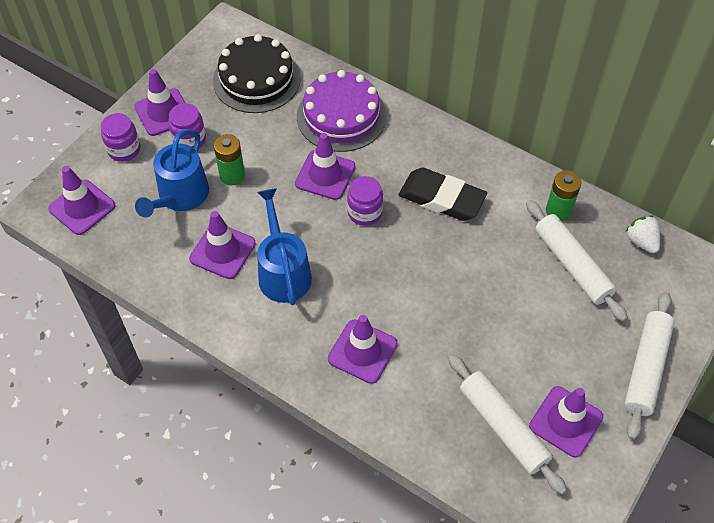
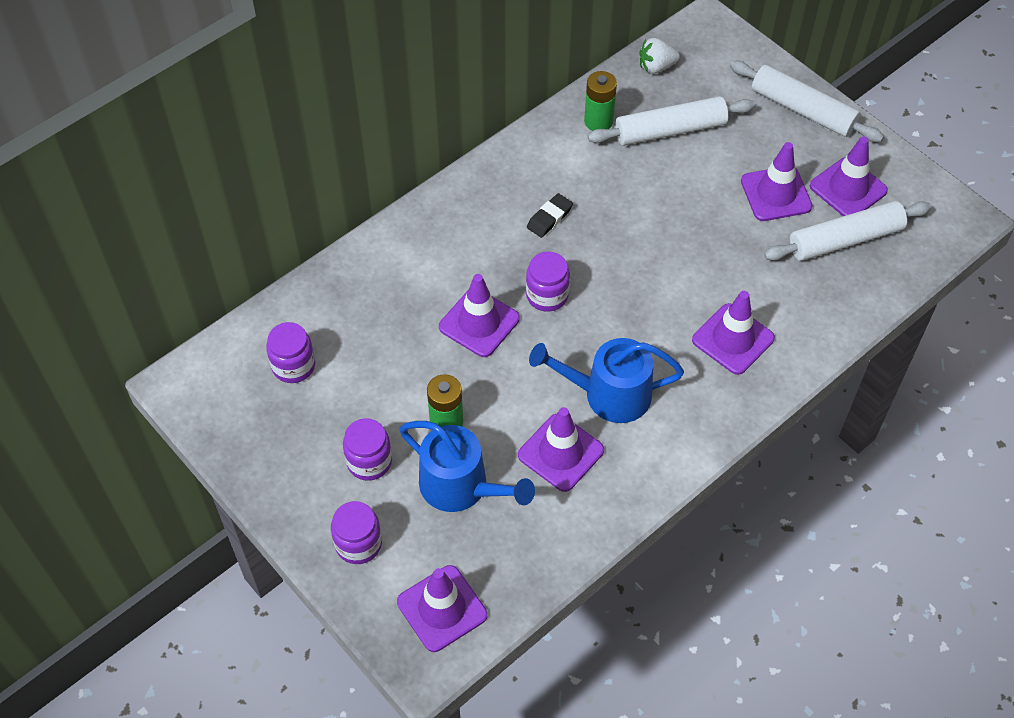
camera: 75 degrees left, 0 degrees up
purple traffic cone [134,69,185,136] -> purple traffic cone moved to [741,142,812,221]
black cake [213,34,301,113] -> purple jar [266,322,315,383]
purple cake [297,70,386,152] -> none
black eraser [399,168,487,221] -> black eraser [527,193,573,238], size x0.50

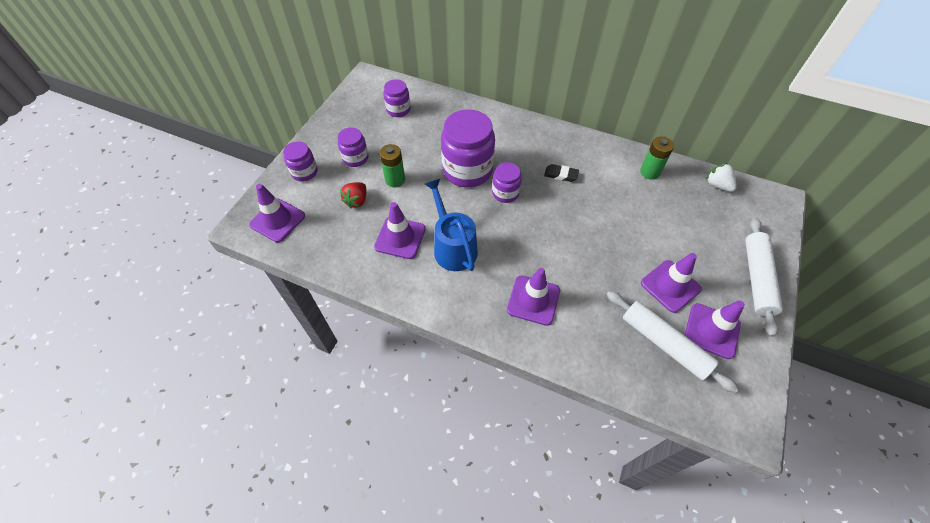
camera: 65 degrees right, 0 degrees up
blue watering can [399,421,535,512] -> red strawberry [340,182,366,208]
purple traffic cone [439,274,520,357] -> purple jar [441,109,495,187]
white rolling pin [588,96,755,146] -> none

